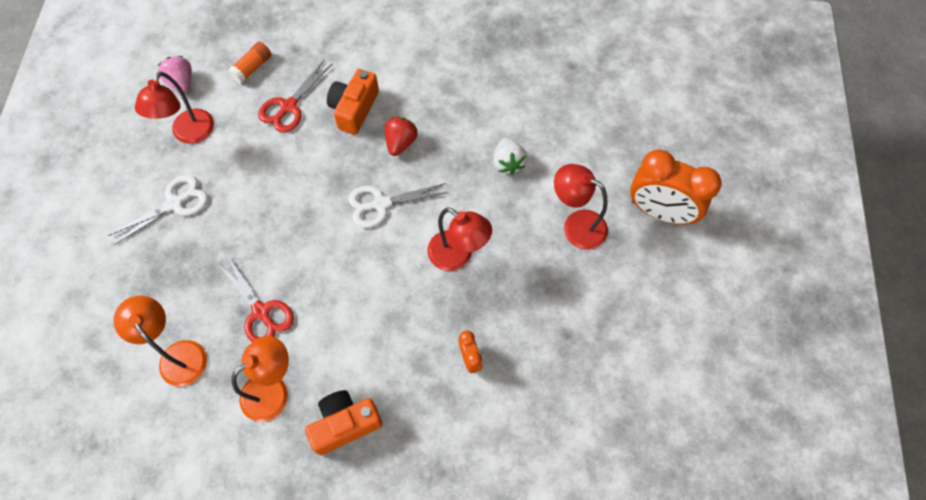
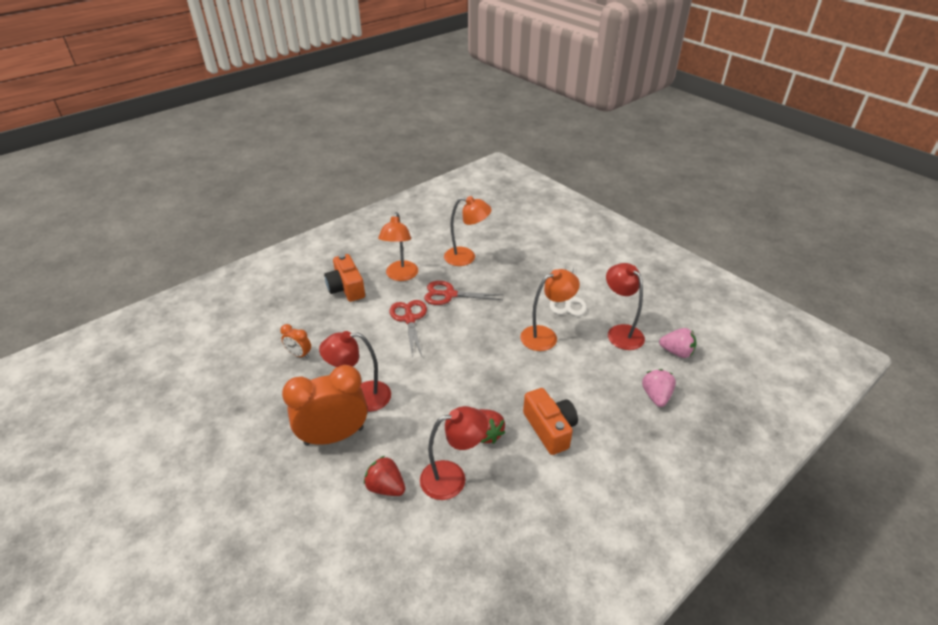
camera: 135 degrees right, 25 degrees down
orange glue stick [228,42,272,84] -> pink strawberry [642,369,676,407]
red scissors [258,60,332,133] -> red scissors moved to [389,300,427,356]
orange camera [305,390,383,455] -> orange camera turned 135 degrees clockwise [324,254,365,302]
white scissors [348,183,449,228] -> none
white strawberry [493,138,527,175] -> red strawberry [364,456,405,496]
red lamp [554,164,608,250] -> red lamp moved to [420,406,488,500]
orange clock [630,149,722,225] -> orange clock moved to [282,365,368,446]
none -> orange lamp [520,269,580,351]

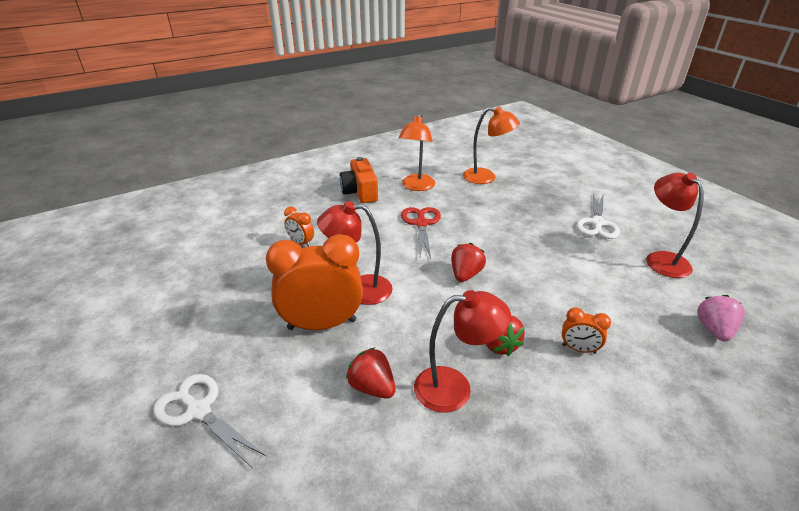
camera: 10 degrees right, 5 degrees down
red scissors [424,281,503,305] -> none
orange lamp [520,269,580,351] -> none
orange camera [523,388,578,455] -> orange clock [562,307,611,354]
pink strawberry [659,328,697,358] -> none
none -> white scissors [153,374,267,468]
none -> red strawberry [451,243,486,282]

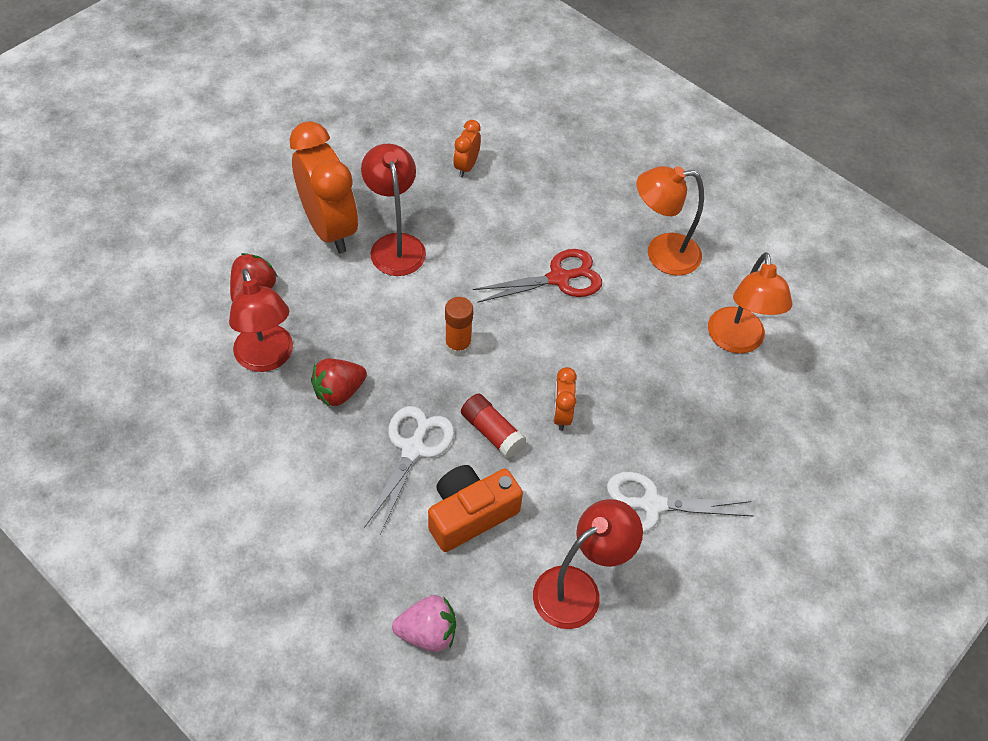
camera: 70 degrees right, 20 degrees up
white scissors [153,374,267,468] -> white scissors moved to [364,406,454,534]
orange camera [340,157,378,203] -> orange camera moved to [428,465,523,552]
red strawberry [451,243,486,282] -> orange glue stick [445,297,473,356]
orange clock [562,307,611,354] -> orange clock moved to [553,367,577,431]
none -> red glue stick [461,394,526,458]

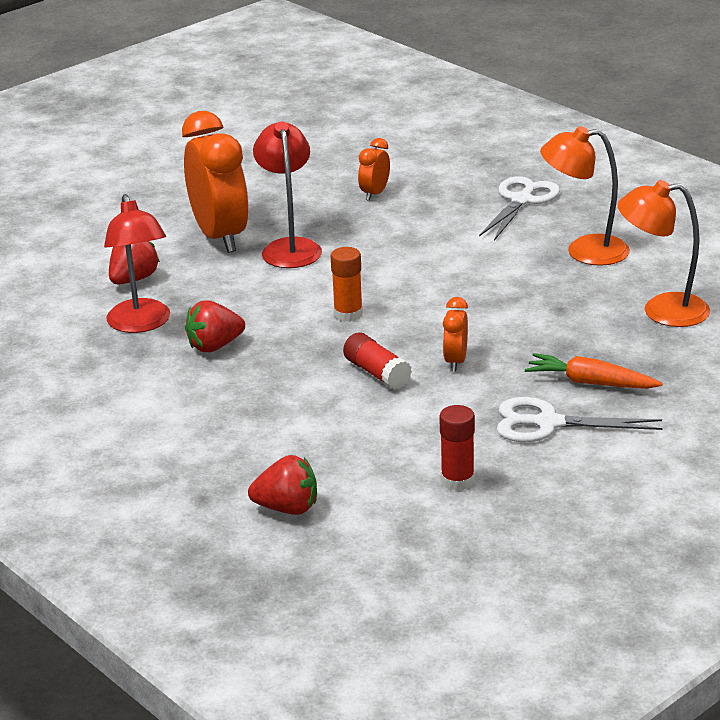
camera: 10 degrees right, 25 degrees down
white scissors [364,406,454,534] -> white scissors moved to [479,176,560,241]
pink strawberry [392,595,456,652] -> red strawberry [248,455,317,515]
orange camera [428,465,523,552] -> none
red scissors [473,249,602,303] -> none
red lamp [533,499,643,629] -> red glue stick [439,405,475,491]
orange lamp [708,252,793,353] -> orange lamp turned 90 degrees clockwise [617,180,710,327]
none -> orange carrot [525,353,663,389]

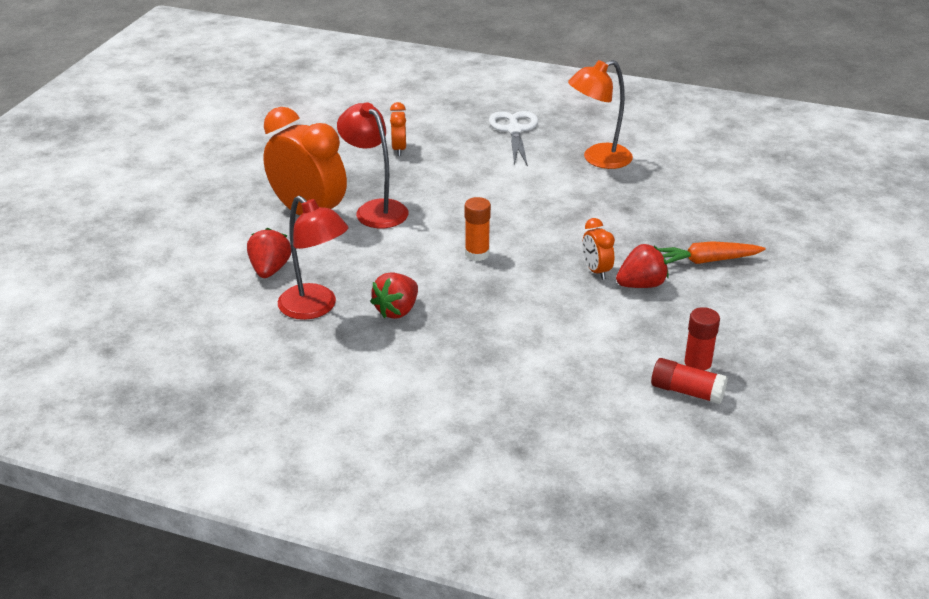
camera: 30 degrees left, 5 degrees up
red strawberry [248,455,317,515] -> red strawberry moved to [616,244,669,288]
red glue stick [343,332,412,389] -> red glue stick moved to [651,358,728,404]
white scissors [497,397,663,442] -> none
orange lamp [617,180,710,327] -> none

